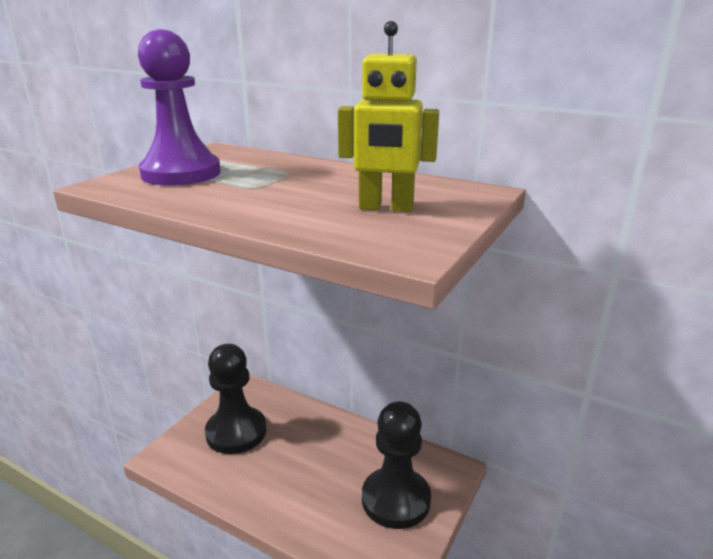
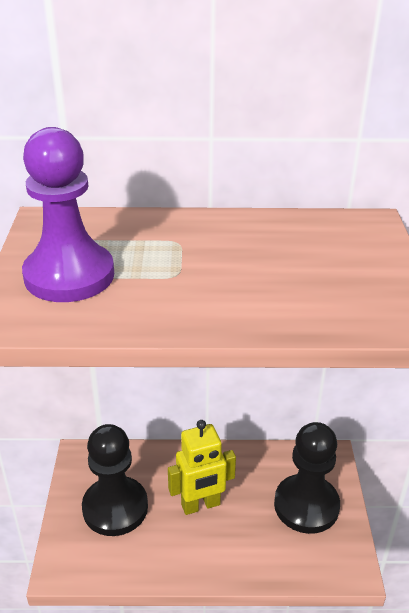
camera: 30 degrees left, 10 degrees up
yellow robot [338,21,439,212] -> yellow robot moved to [168,420,236,515]

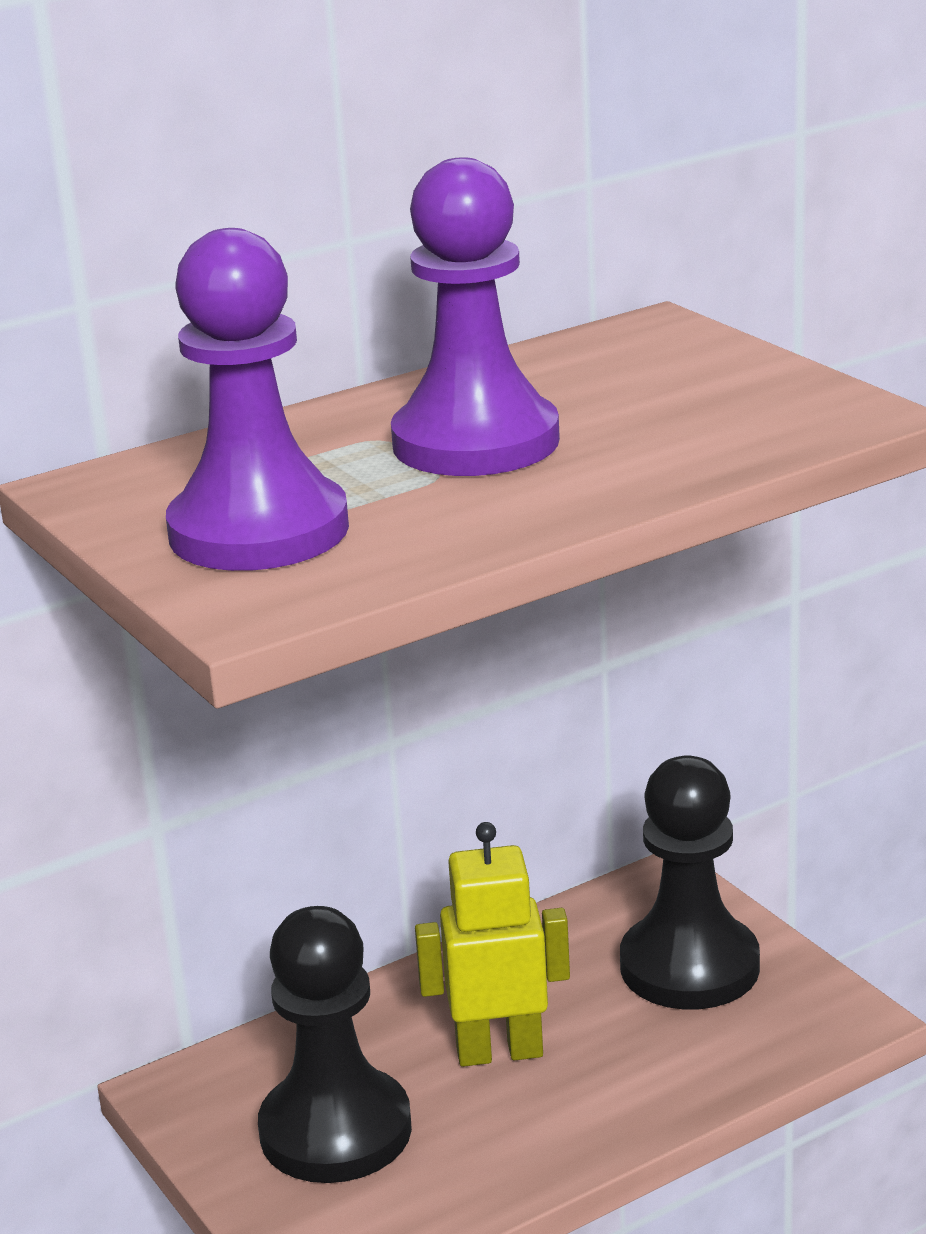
camera: 30 degrees left, 10 degrees down
yellow robot [168,420,236,515] -> yellow robot turned 135 degrees counterclockwise [415,822,570,1067]
none -> purple pawn [391,157,560,476]

